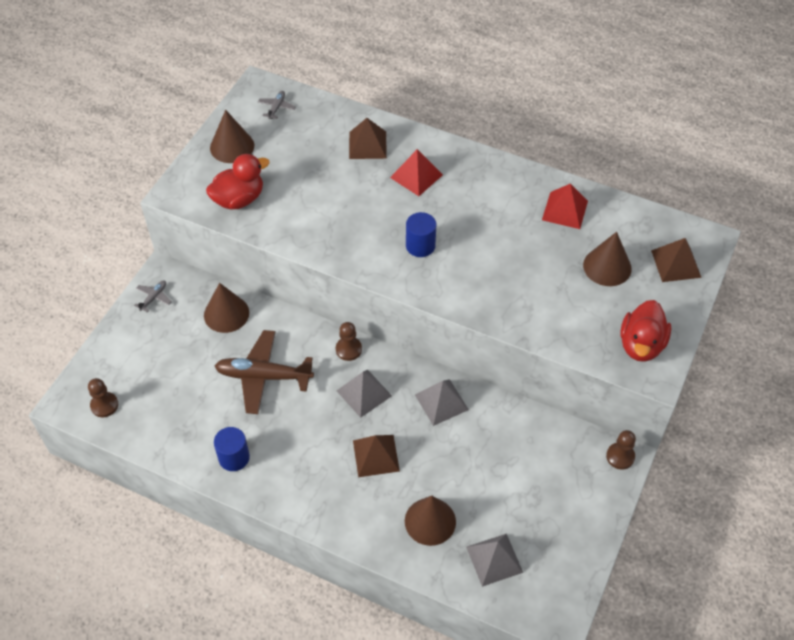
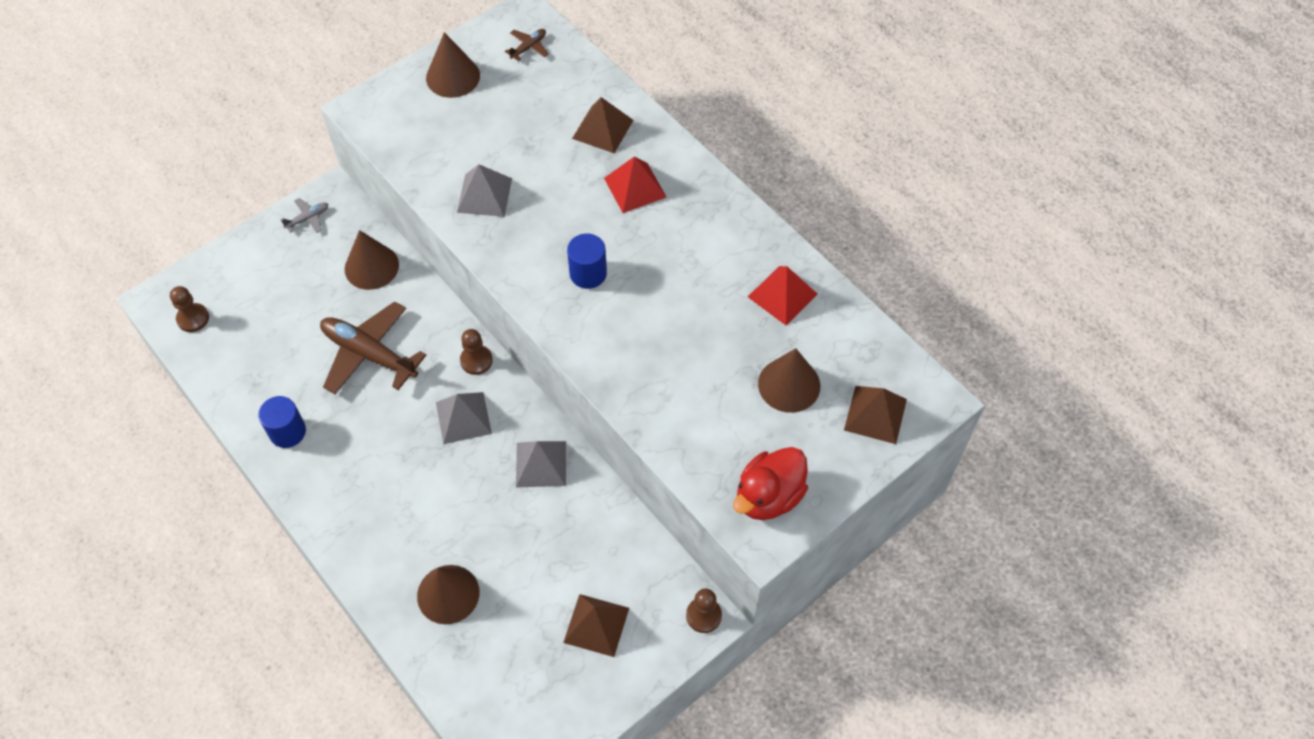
camera: 25 degrees right, 5 degrees up
red duck [206,154,270,210] -> none
grey plane [258,91,296,119] -> brown plane [505,29,549,61]
brown pyramid [353,435,400,477] -> brown pyramid moved to [563,594,629,657]
grey pyramid [466,534,523,587] -> grey pyramid moved to [457,164,512,217]

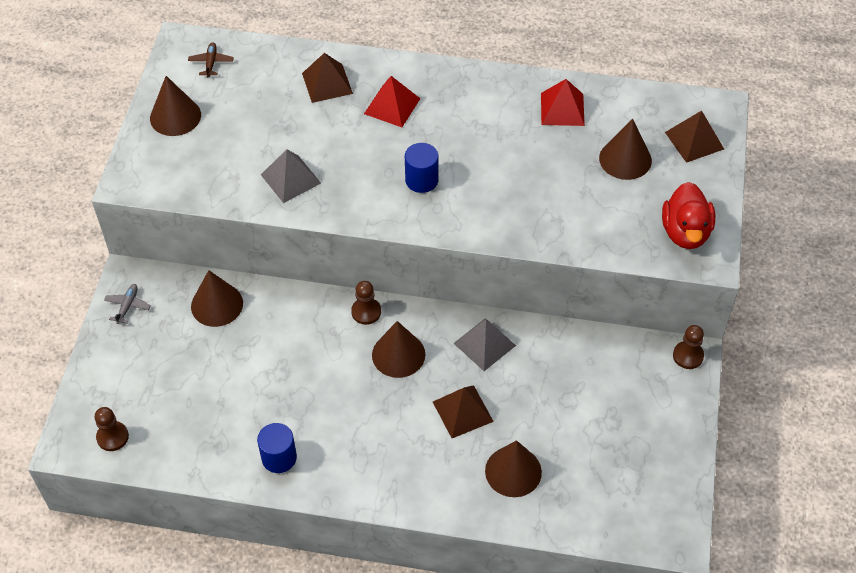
camera: 40 degrees left, 5 degrees down
brown plane [320,301,426,394] -> none
grey pyramid [436,392,492,444] -> brown cone [372,321,425,378]
brown pyramid [563,594,629,657] -> brown pyramid moved to [433,385,494,438]

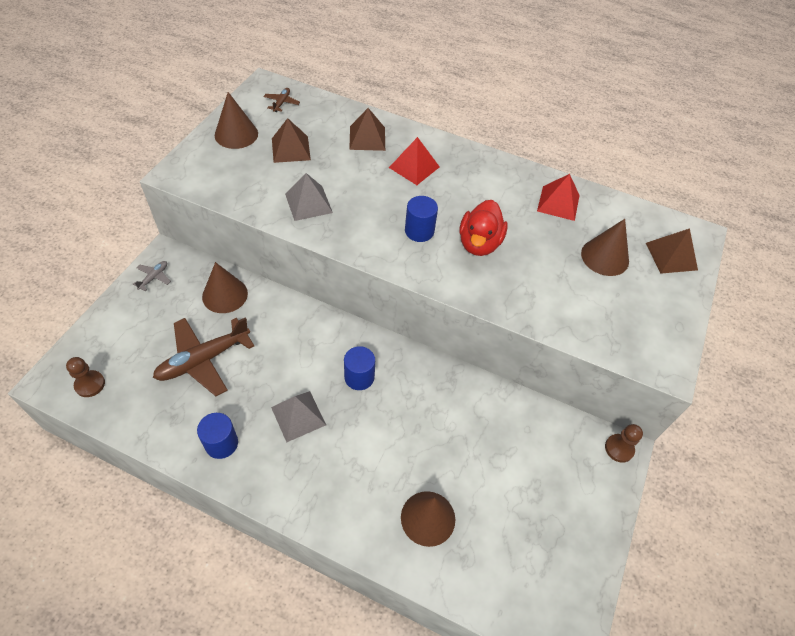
camera: 10 degrees right, 0 degrees up
brown pawn [351,281,381,325] -> none
brown cone [372,321,425,378] -> blue cylinder [344,346,375,390]
brown pyramid [433,385,494,438] -> brown pyramid moved to [272,118,311,163]
grey pyramid [453,318,516,371] -> grey pyramid moved to [271,391,326,442]
red duck [662,182,715,249] -> red duck moved to [460,200,508,256]
none -> brown plane [153,317,254,396]

